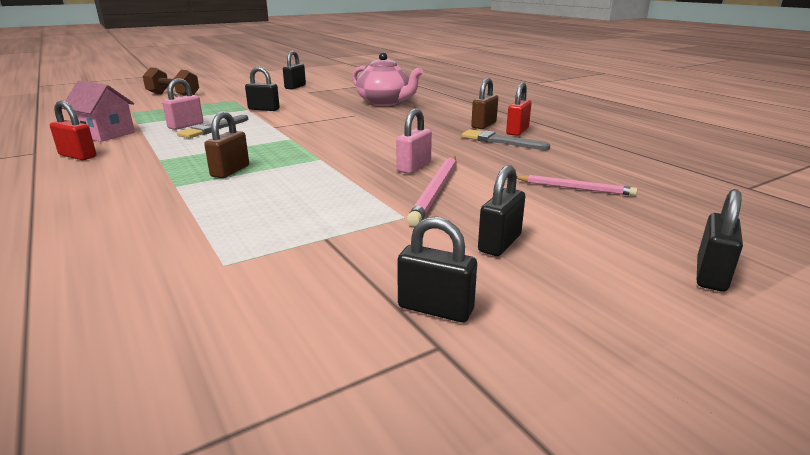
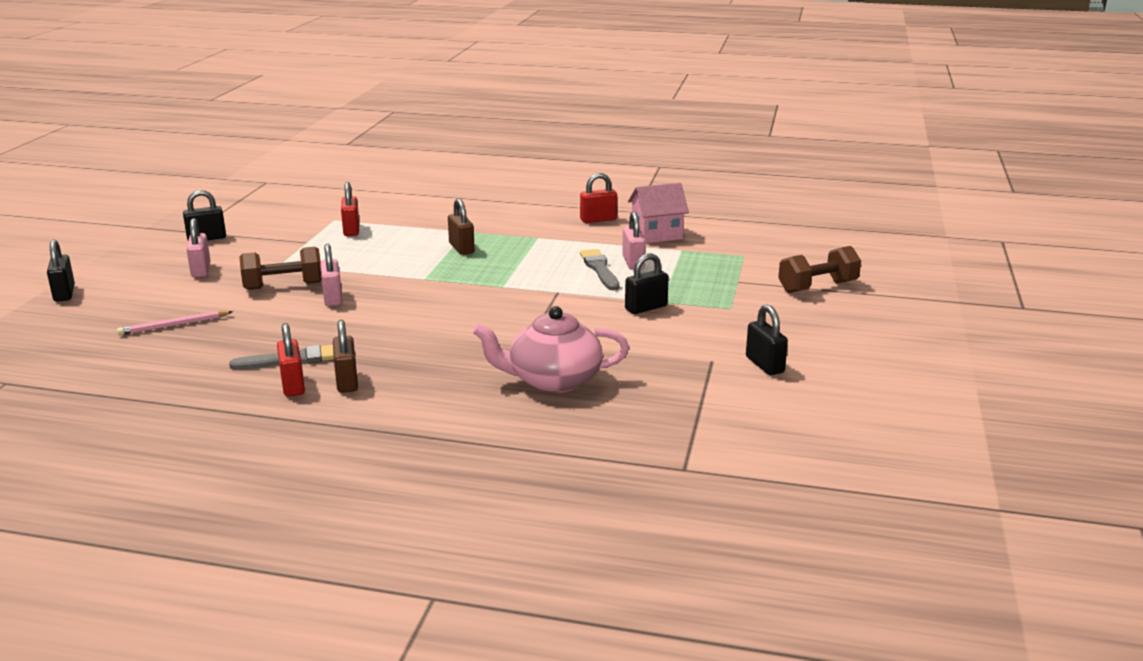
camera: 135 degrees right, 0 degrees up
pink pencil [407,156,456,226] -> brown dumbbell [239,247,322,290]
black padlock [478,165,525,256] -> pink padlock [186,218,211,278]
none -> red padlock [341,182,359,236]

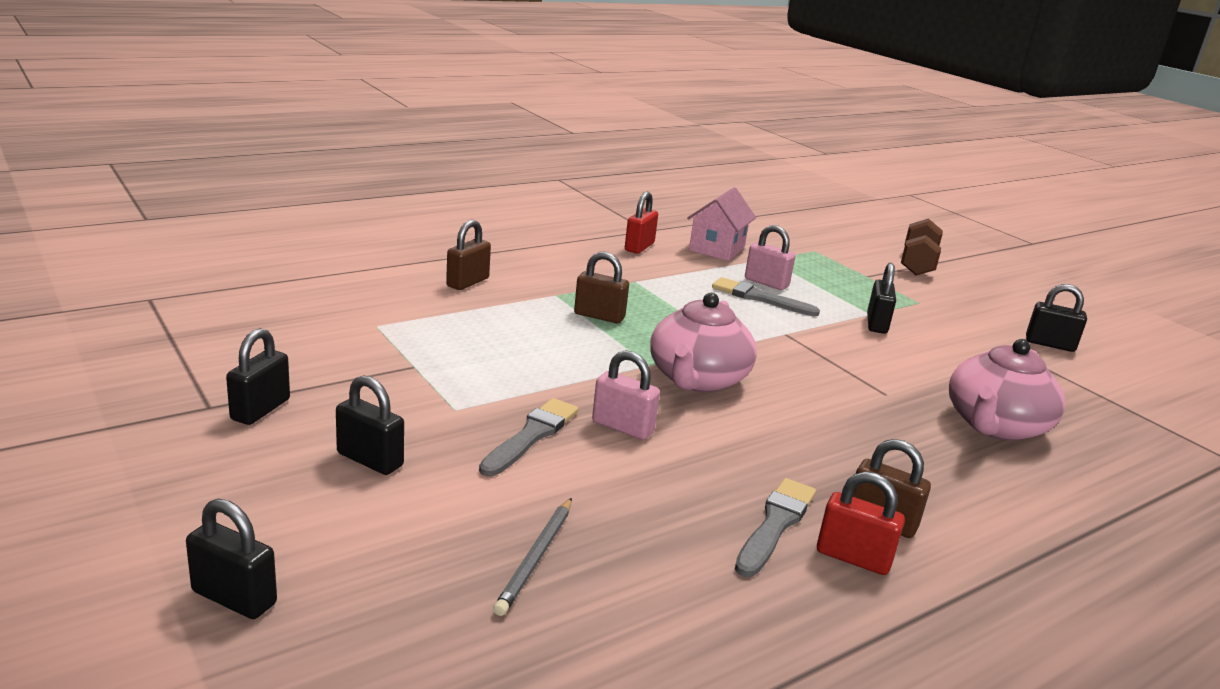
camera: 50 degrees left, 0 degrees up
pink pencil [117,311,233,335] -> grey pencil [493,498,572,616]
pink padlock [186,218,211,278] -> black padlock [336,375,404,475]
brown dumbbell [239,247,322,290] -> grey brush [479,398,578,477]
red padlock [341,182,359,236] -> none
none -> brown padlock [446,220,491,290]
none -> pink teapot [650,293,757,392]

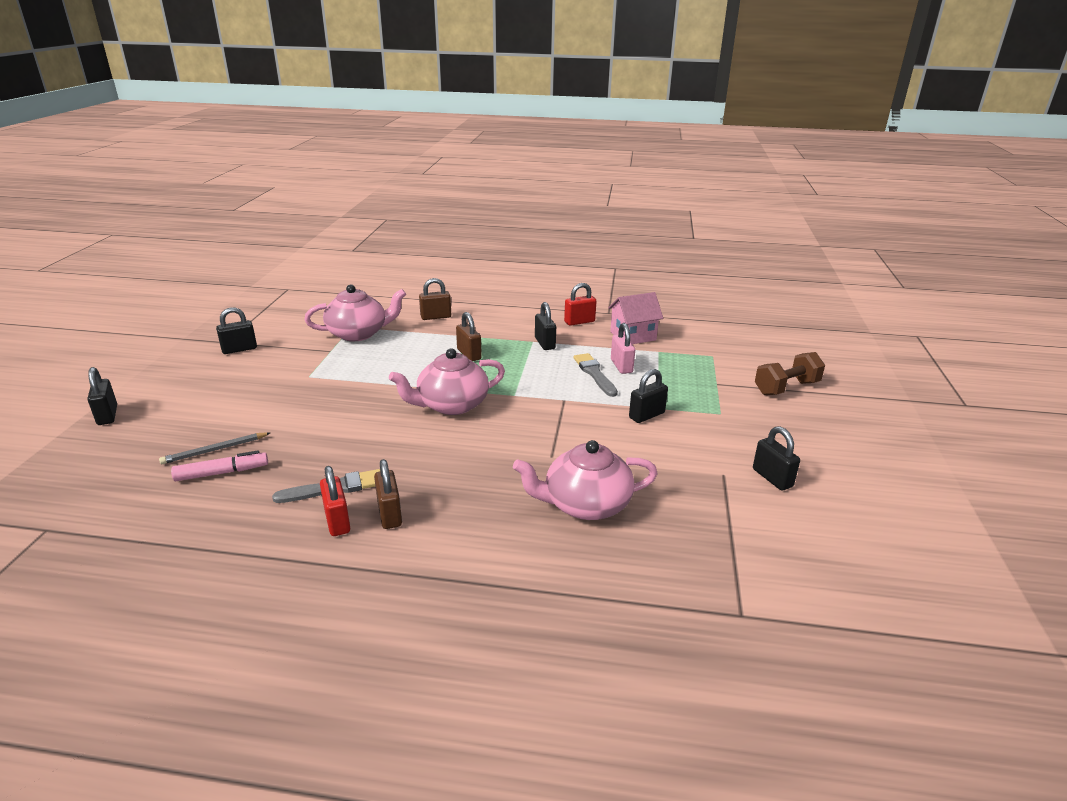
camera: 45 degrees right, 5 degrees up
black padlock [336,375,404,475] -> black padlock moved to [535,302,556,350]
grey brush [479,398,578,477] -> none
pink padlock [592,350,660,440] -> none
none -> pink marker [171,450,268,481]
none -> pink teapot [304,284,406,341]

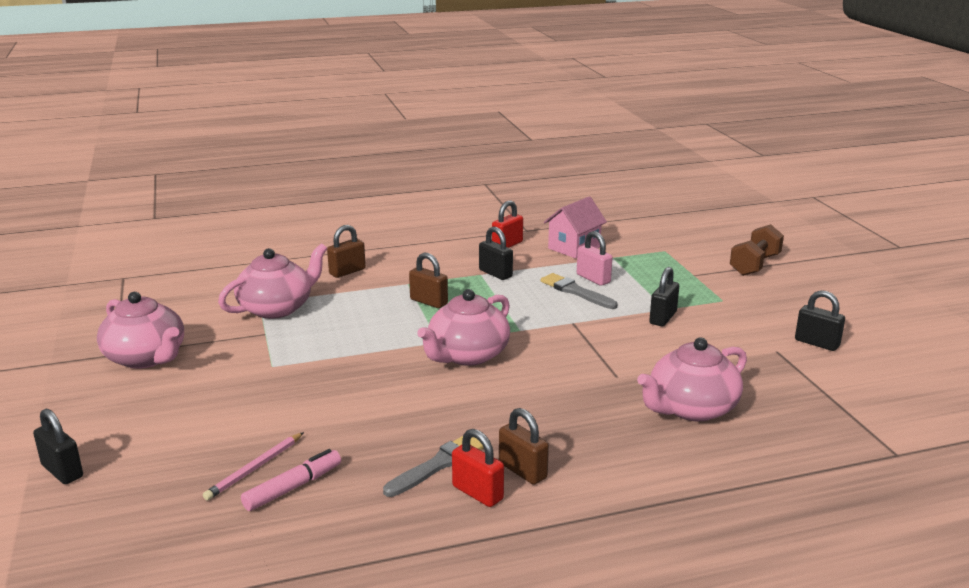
camera: 25 degrees left, 5 degrees down
grey pencil [159,432,270,464] -> pink pencil [203,432,304,500]
black padlock [216,307,257,354] -> pink teapot [97,292,184,369]

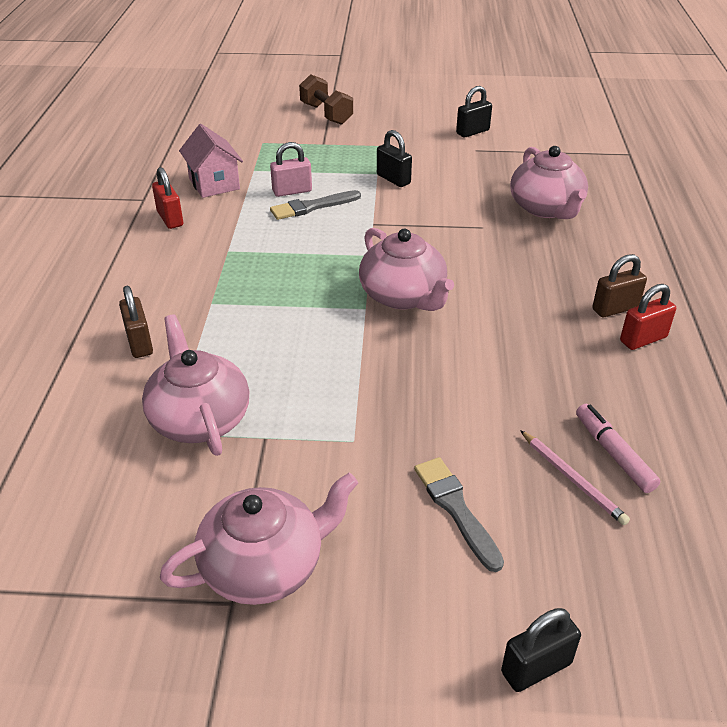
camera: 70 degrees left, 15 degrees up
grey brush [383,436,484,497] -> grey brush moved to [414,457,504,572]
brown padlock [409,253,448,308] -> none
black padlock [479,226,513,280] -> none

